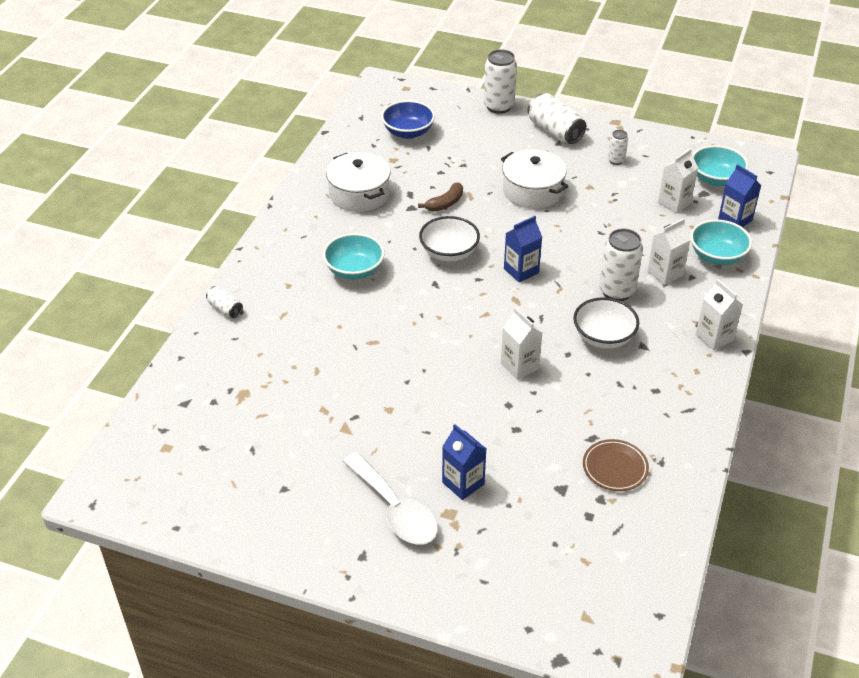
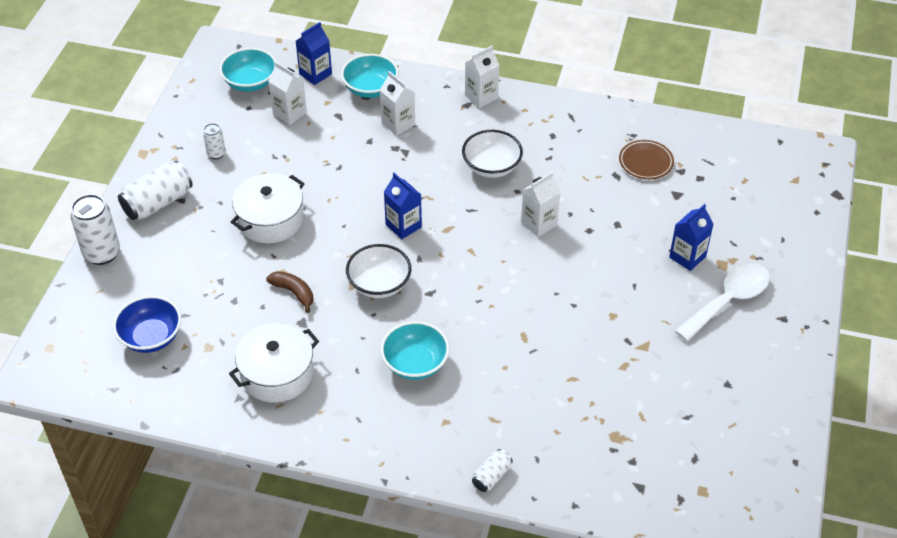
camera: 95 degrees left, 5 degrees up
white can [599,229,643,301] -> none

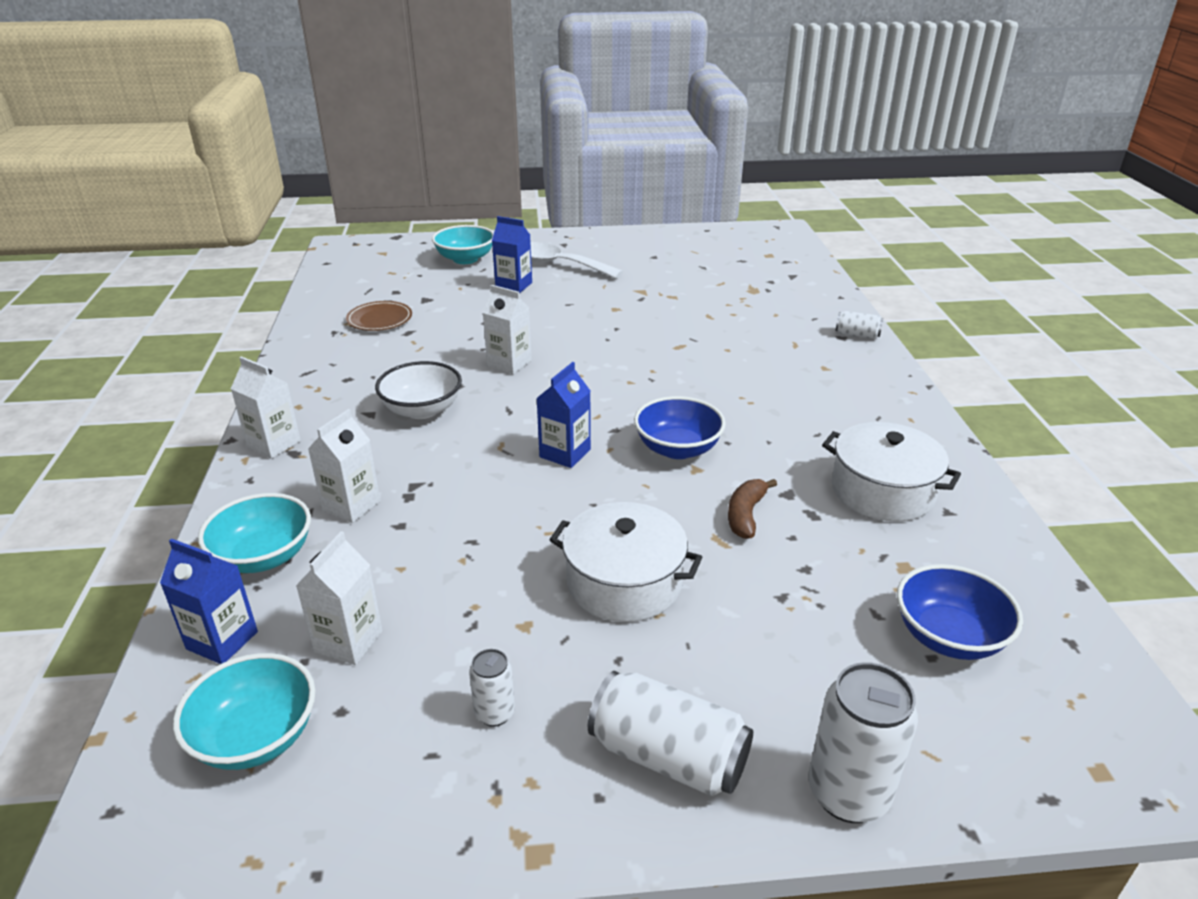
camera: 110 degrees left, 15 degrees down
white bowl [346,244,411,298] -> blue bowl [634,396,726,459]
turquoise bowl [381,321,449,380] -> turquoise bowl moved to [432,225,494,264]

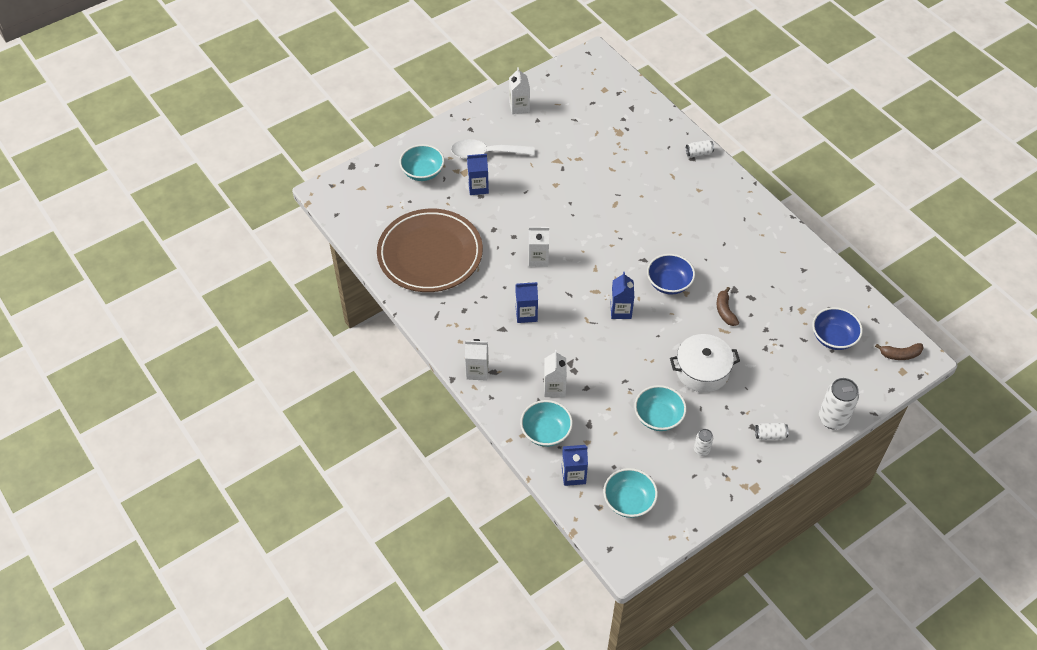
camera: 30 degrees left, 20 degrees up
white carton [296,531,382,665] -> white carton moved to [509,67,530,114]
brown plate [346,301,412,331] -> brown plate [377,209,483,292], size x2.46
white bowl [375,361,462,419] -> blue carton [516,282,538,323]
white can [588,671,753,796] -> white can [755,423,789,440], size x0.53
white pot [822,422,961,522] -> none
none -> turquoise bowl [634,385,687,431]
none -> brown banana [875,343,924,360]

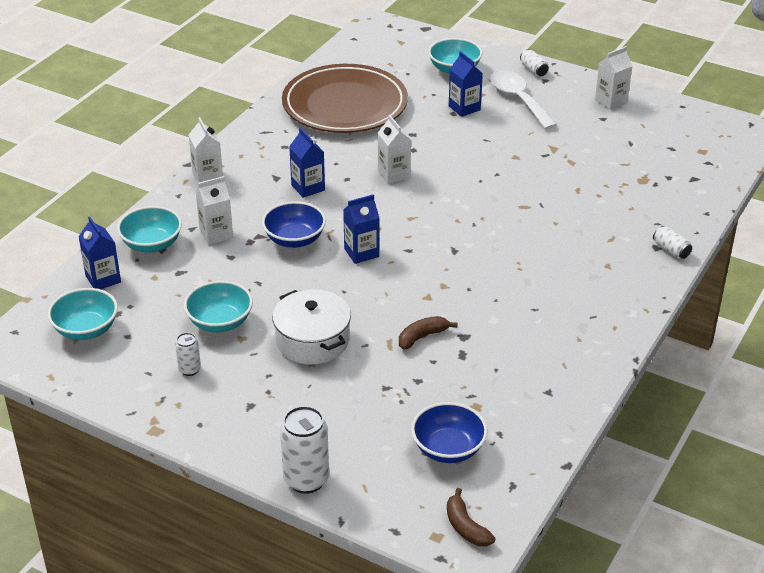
camera: 65 degrees right, 15 degrees down
blue bowl [647,254,695,295] -> blue bowl moved to [262,201,326,248]
white can [755,423,789,440] -> white can moved to [520,49,549,76]

